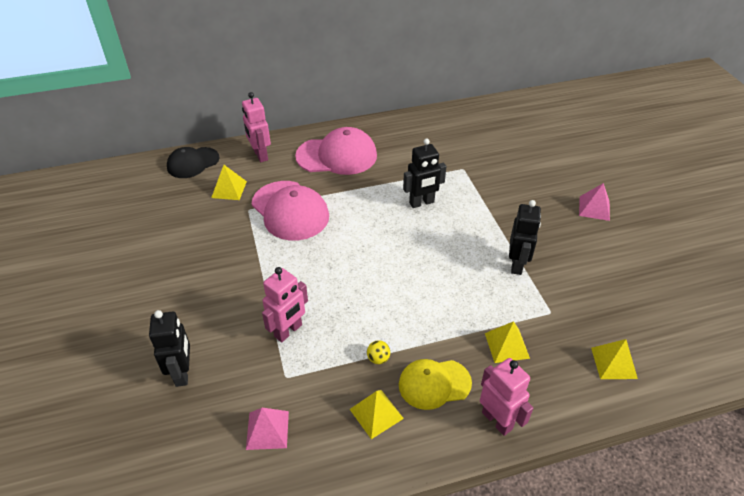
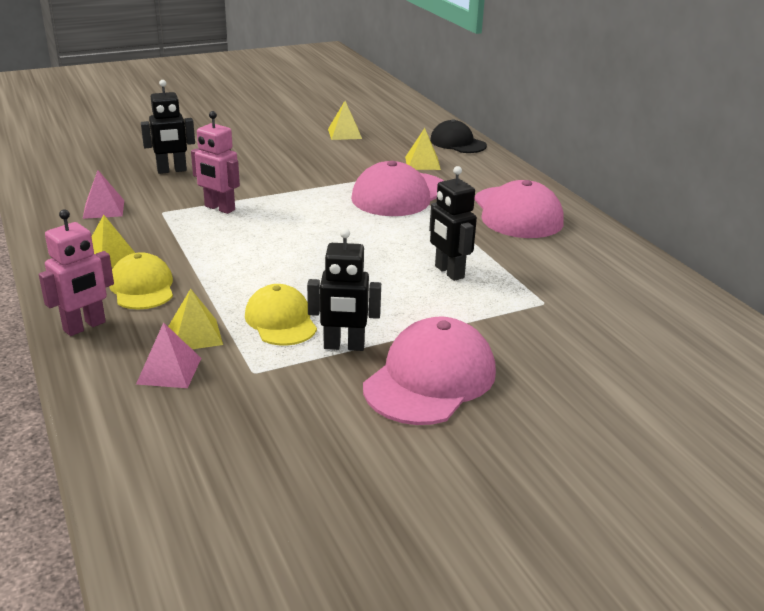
camera: 80 degrees right, 15 degrees down
pink robot [242,92,271,162] -> none
yellow ball [367,340,390,364] -> none
pink pyramid [579,183,610,221] -> pink pyramid moved to [136,322,201,388]
yellow pyramid [591,339,638,379] -> yellow pyramid moved to [328,101,362,140]
none -> yellow cap [245,284,317,346]
none -> pink cap [363,317,496,425]

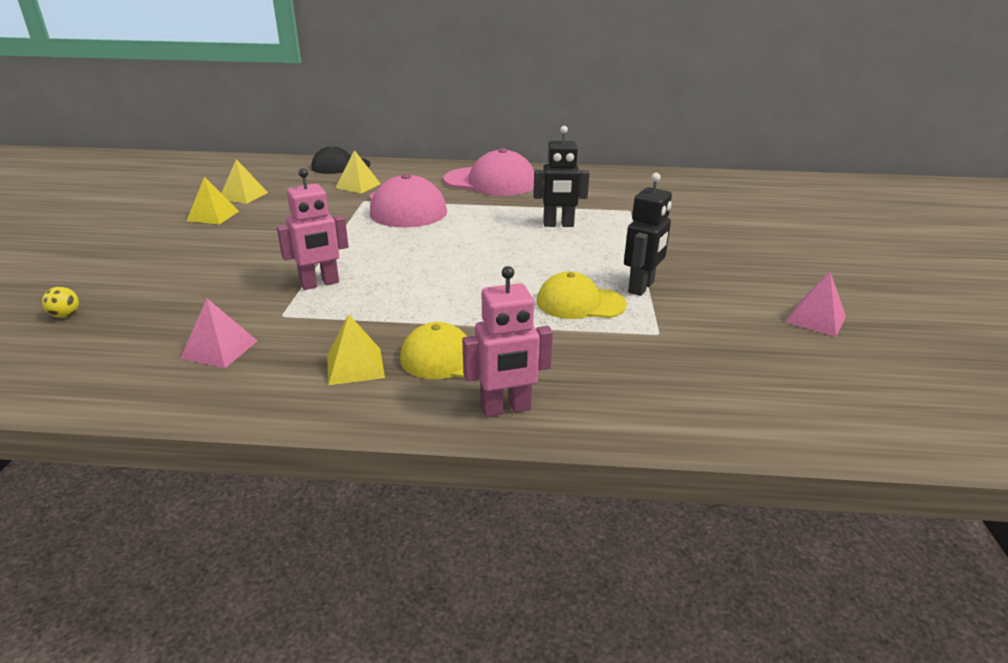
camera: 60 degrees left, 0 degrees up
pink robot [39,210,114,336] -> pink robot turned 90 degrees clockwise [463,266,553,417]
pink pyramid [136,322,201,388] -> pink pyramid moved to [786,272,846,337]
black robot [141,80,195,174] -> none
yellow pyramid [168,289,223,349] -> yellow pyramid moved to [187,177,239,224]
pink cap [363,317,496,425] -> none
none -> yellow ball [42,287,79,318]

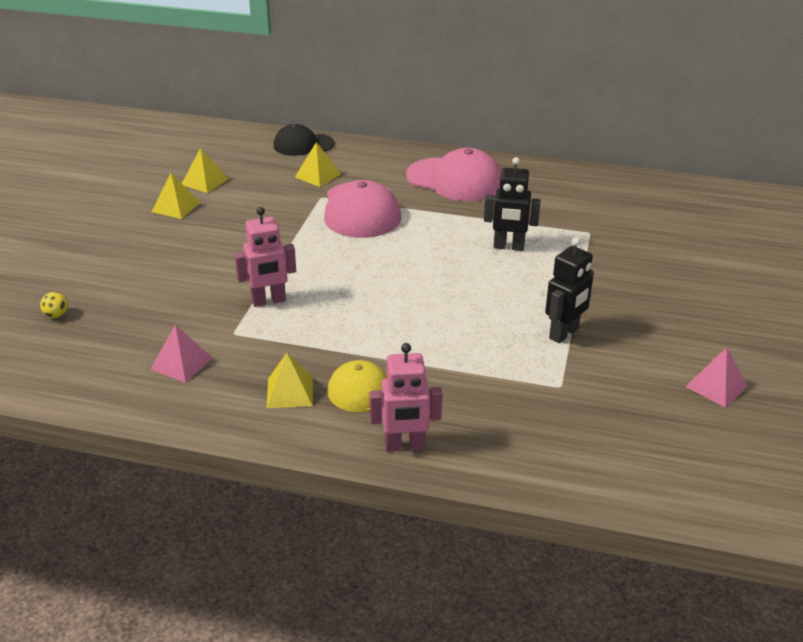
camera: 10 degrees right, 5 degrees up
yellow cap [537,272,627,319] -> none

